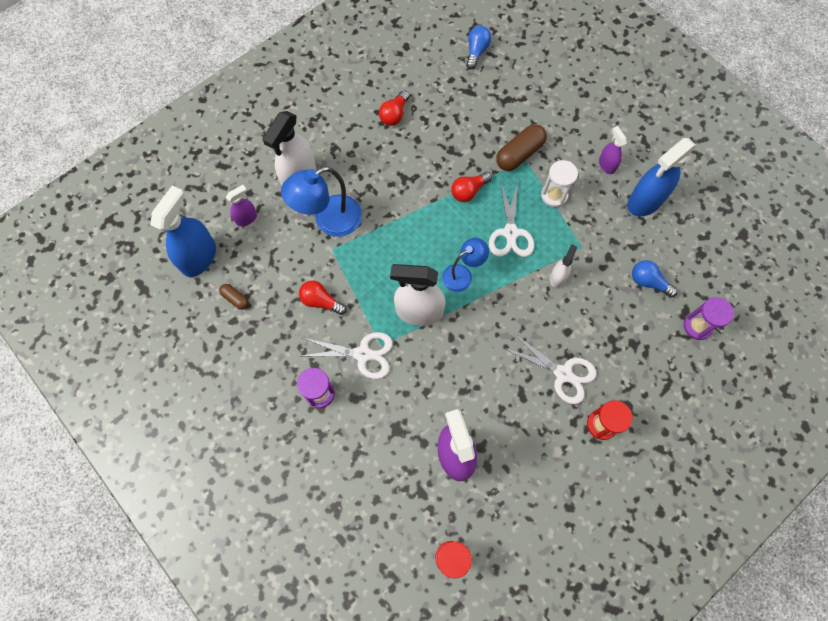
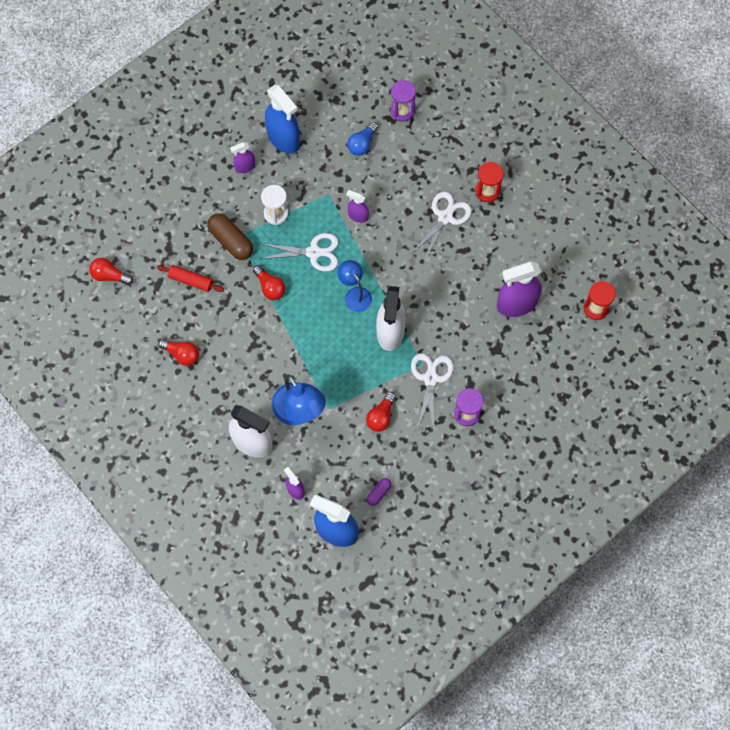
camera: 90 degrees left, 0 degrees up
brown capsule [219,284,249,310] -> purple capsule [367,478,391,506]
blue light bulb [466,26,492,69] -> red light bulb [89,258,133,285]
white spray bottle [550,244,577,288] -> purple spray bottle [346,190,369,223]
none -> red rolling pin [157,265,224,292]

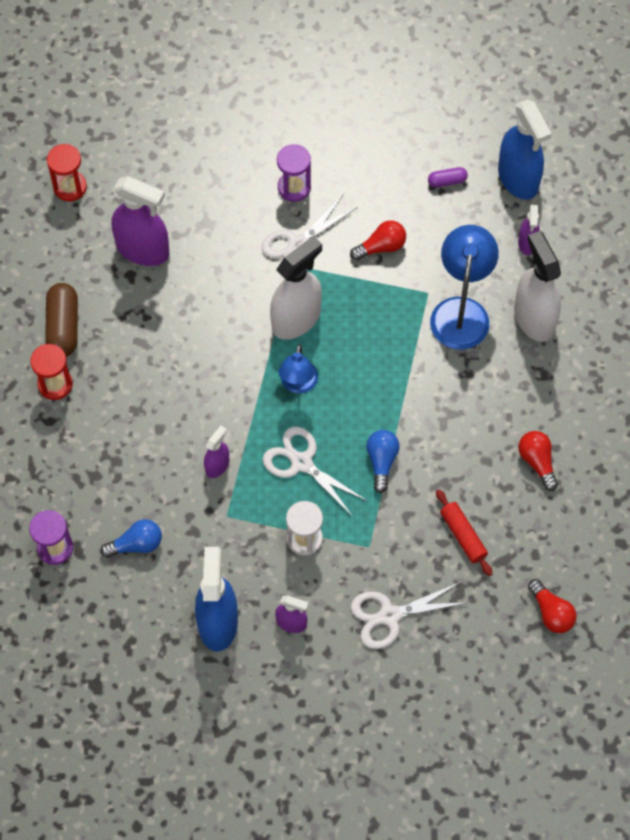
camera: 140 degrees left, 5 degrees down
brown capsule [207,213,253,260] -> brown capsule moved to [45,283,78,356]
red light bulb [253,265,285,300] -> blue light bulb [366,430,399,493]
purple spray bottle [346,190,369,223] -> purple spray bottle turned 120 degrees counterclockwise [204,426,229,478]
white scissors [411,192,472,260] -> white scissors moved to [351,582,469,649]

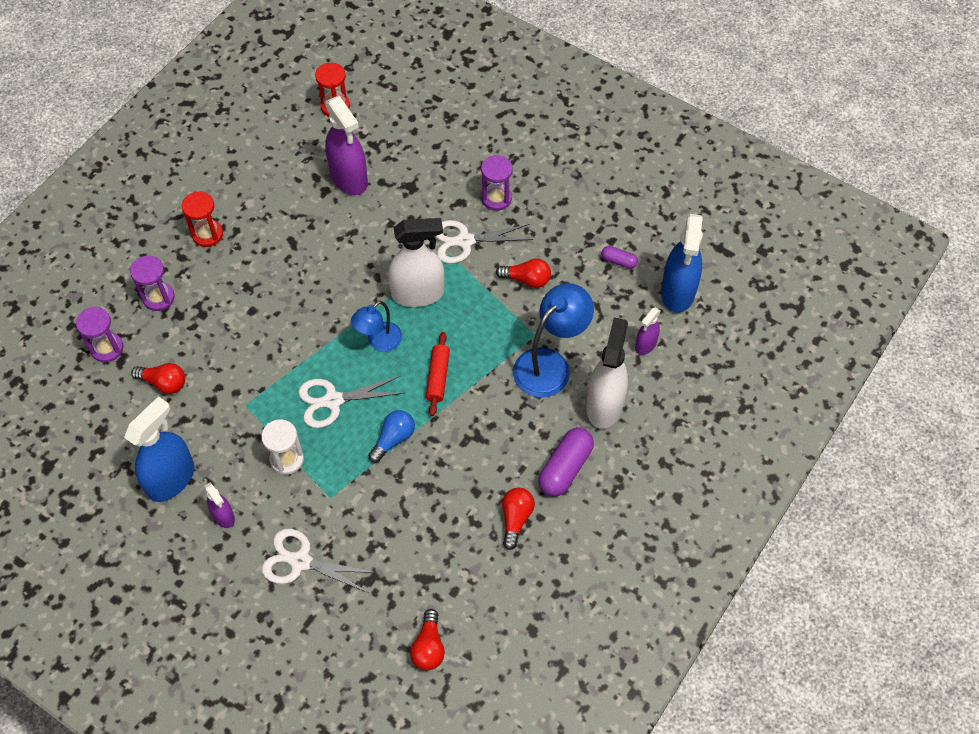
camera: 35 degrees right, 5 degrees down
brown capsule [45,283,78,356] -> none
blue light bulb [100,519,162,558] -> red light bulb [131,363,185,394]
purple spray bottle [204,426,229,478] -> none
white scissors [263,427,367,517] -> white scissors turned 90 degrees counterclockwise [298,376,405,428]
red rolling pin [436,490,492,576] -> red rolling pin moved to [426,332,450,416]
none -> purple hourglass [130,255,175,311]
none -> purple capsule [538,428,594,497]

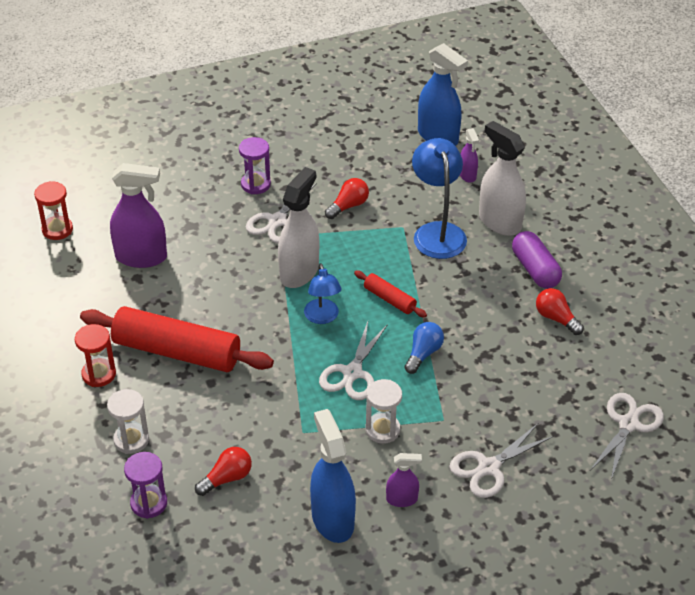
camera: 55 degrees left, 15 degrees down
purple hourglass [130,255,175,311] -> white hourglass [107,389,149,454]
blue light bulb [368,410,415,463] -> blue light bulb turned 45 degrees clockwise [404,322,444,374]
red light bulb [410,609,445,670] -> white scissors [590,393,664,480]
purple capsule [601,246,638,269] -> none
none -> red rolling pin [80,306,274,372]

